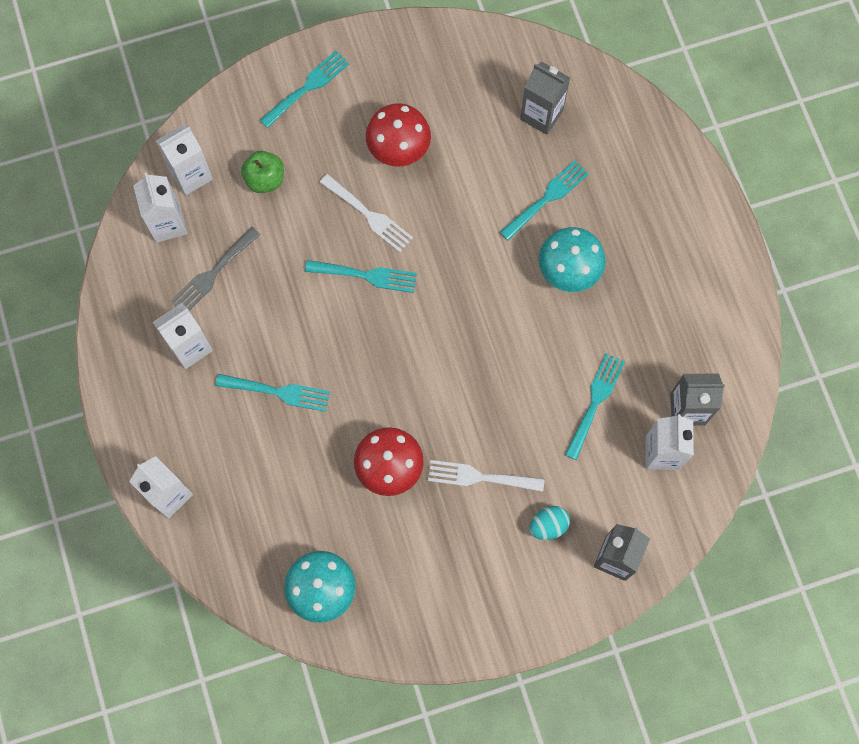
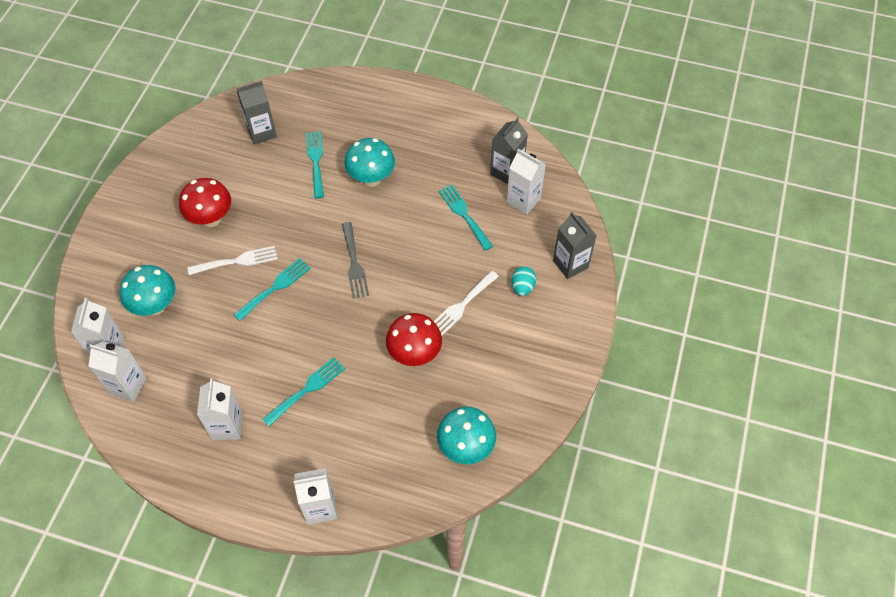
camera: 55 degrees left, 15 degrees down
grey fork [170,227,260,311] -> grey fork moved to [342,222,369,298]
green apple [241,151,284,193] -> turquoise mushroom [120,265,176,316]
turquoise fork [260,51,349,128] -> none

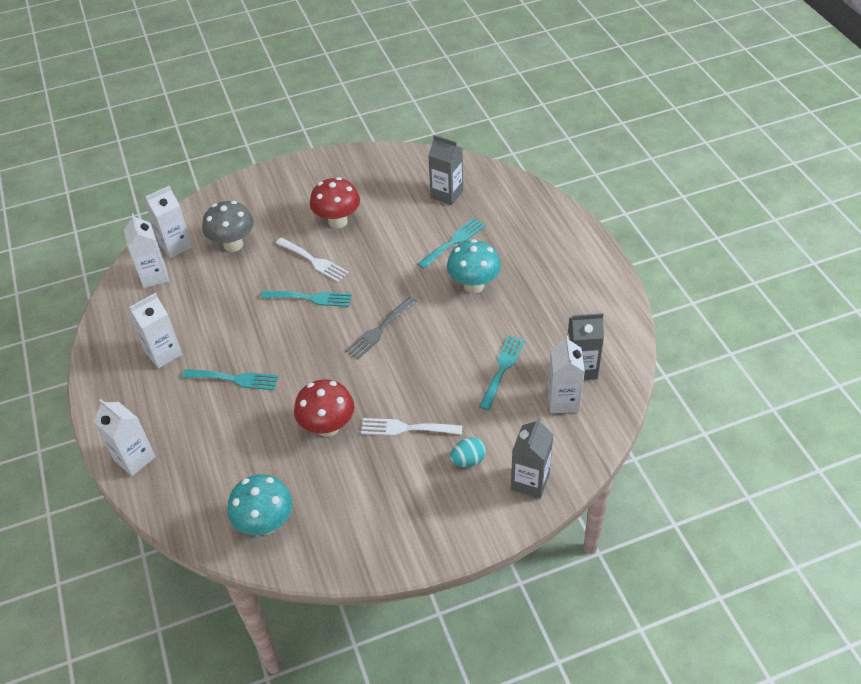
camera: 55 degrees right, 10 degrees down
turquoise mushroom [120,265,176,316] -> grey mushroom [202,201,254,252]

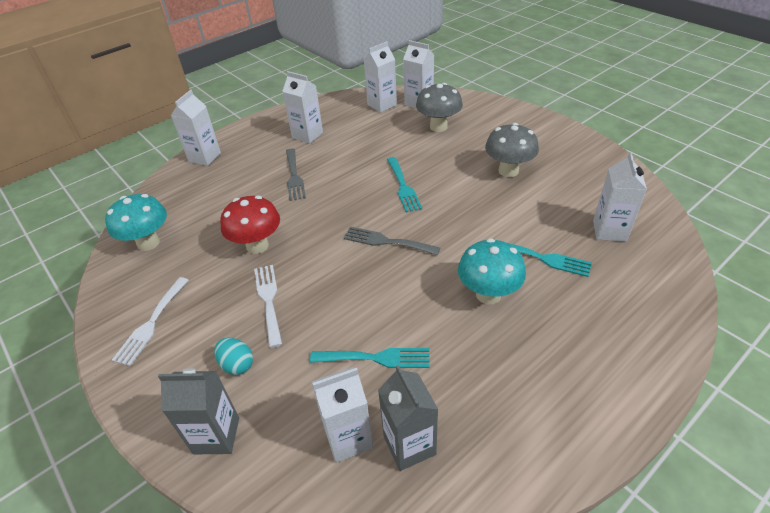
camera: 70 degrees right, 5 degrees down
turquoise fork [182,369,279,390] -> grey fork [286,148,306,201]
white fork [276,238,349,282] -> white fork moved to [112,277,188,366]
red mushroom [310,177,360,228] -> grey mushroom [485,123,539,177]
grey carton [428,135,463,205] -> white carton [593,152,647,242]

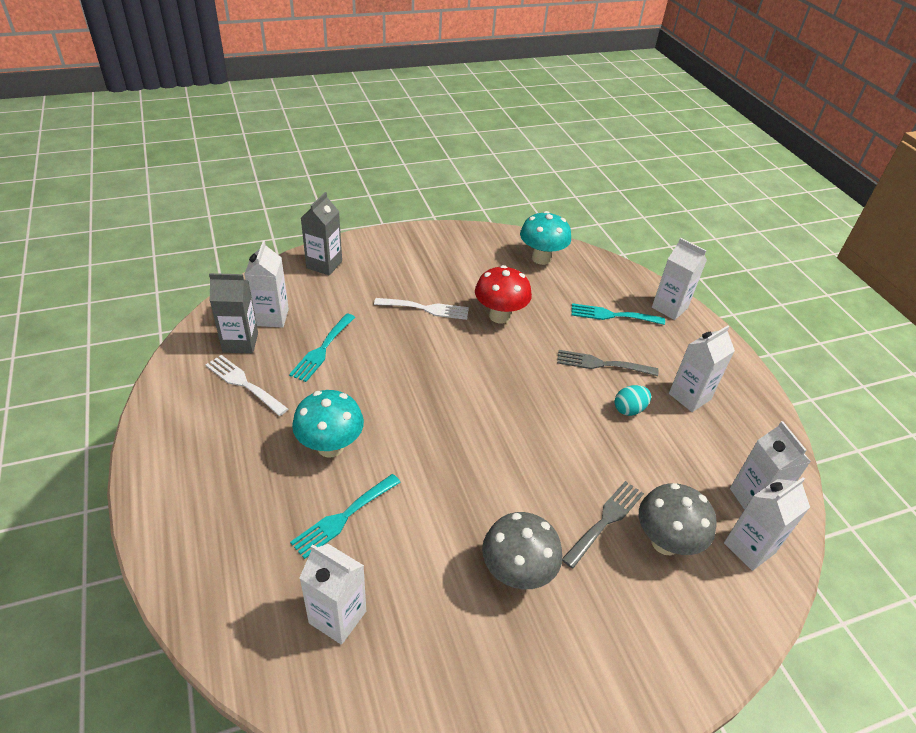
camera: 105 degrees right, 0 degrees up
white fork [112,277,188,366] -> white fork moved to [205,355,288,416]
turquoise egg [214,338,253,375] -> turquoise egg moved to [614,385,651,416]
grey fork [344,227,440,255] -> grey fork moved to [562,481,644,568]
turquoise fork [387,157,422,212] -> turquoise fork moved to [571,303,665,325]

